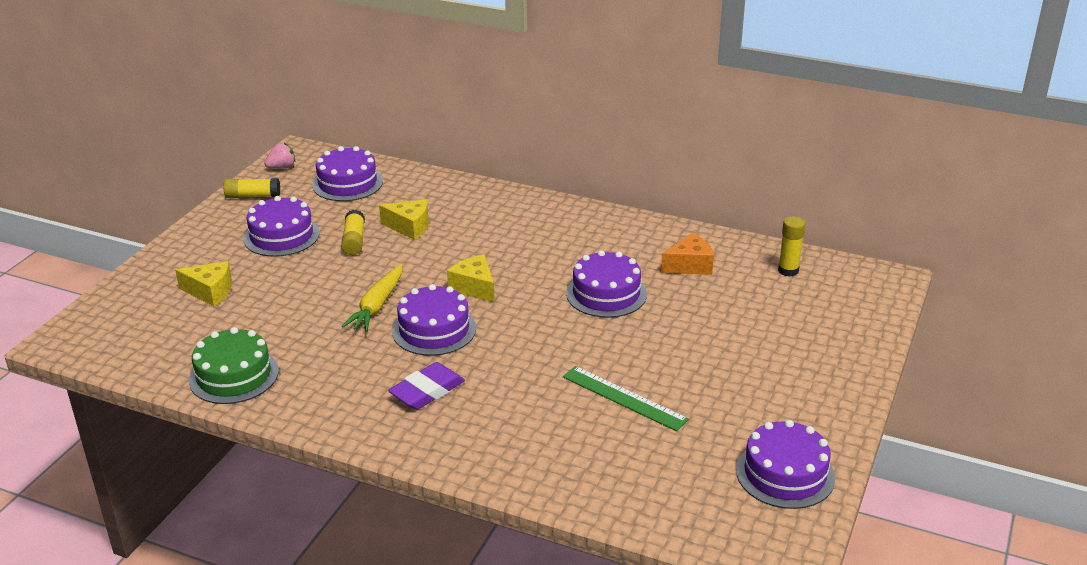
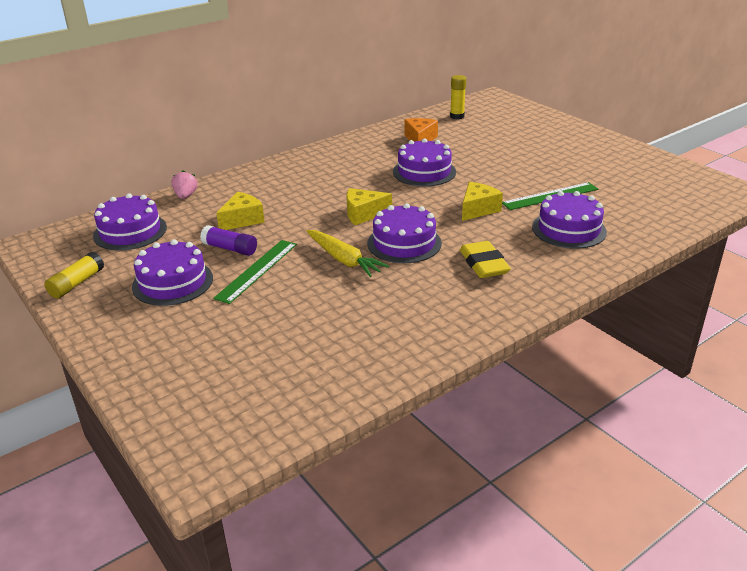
camera: 60 degrees left, 0 degrees up
yellow cheese [175,261,232,306] -> yellow cheese moved to [462,182,503,221]
green cake [189,327,279,404] -> none
pink strawberry [264,143,296,169] -> pink strawberry moved to [171,170,198,199]
yellow glue stick [341,210,365,255] -> purple glue stick [200,225,257,256]
purple eraser [388,362,465,410] -> yellow eraser [460,241,511,278]
purple cake [736,420,835,509] -> purple cake moved to [532,191,607,249]
none -> green ruler [213,240,297,304]

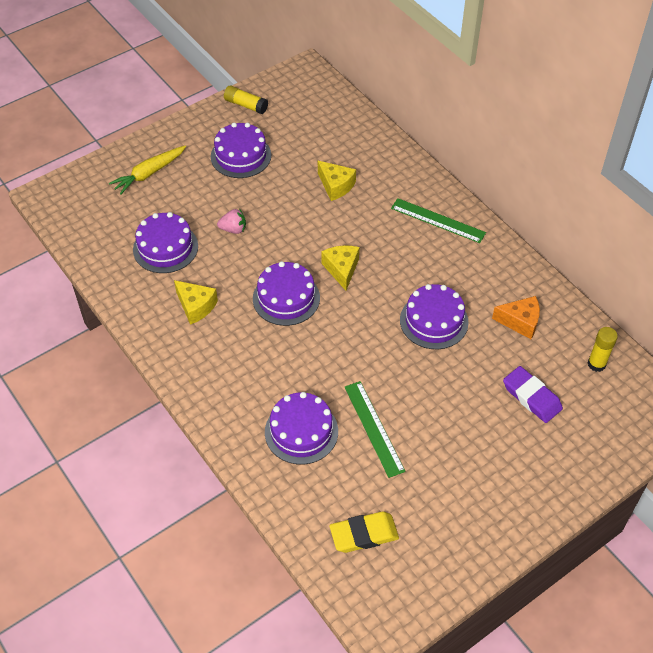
camera: 90 degrees right, 20 degrees up
purple cake [93,193,167,251] -> purple cake moved to [133,212,198,273]
pink strawberry [171,170,198,199] -> pink strawberry moved to [217,209,246,234]
purple glue stick [200,225,257,256] -> none
green ruler [213,240,297,304] -> green ruler moved to [391,198,486,243]
yellow carrot [306,230,389,277] -> yellow carrot moved to [109,145,186,195]
yellow eraser [460,241,511,278] -> yellow eraser moved to [330,512,399,553]
yellow cheese [462,182,503,221] -> yellow cheese moved to [174,280,218,325]
none -> purple eraser [503,366,563,423]

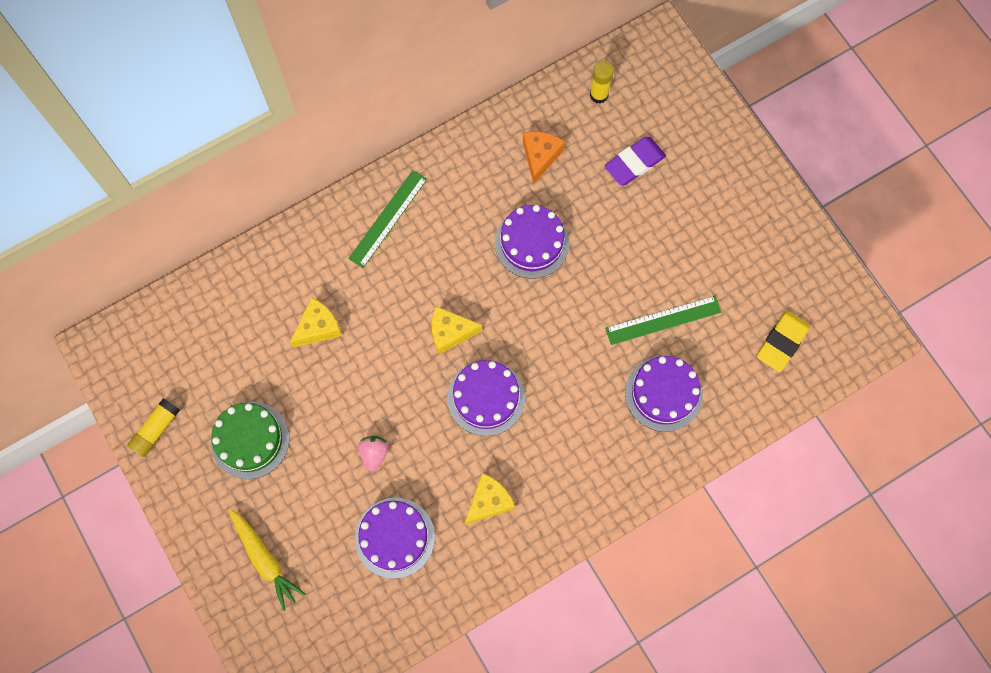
camera: 85 degrees left, 20 degrees up
purple cake [211,123,271,178] -> green cake [211,402,289,479]
yellow eraser [330,512,399,553] -> yellow eraser turned 45 degrees clockwise [757,311,810,372]

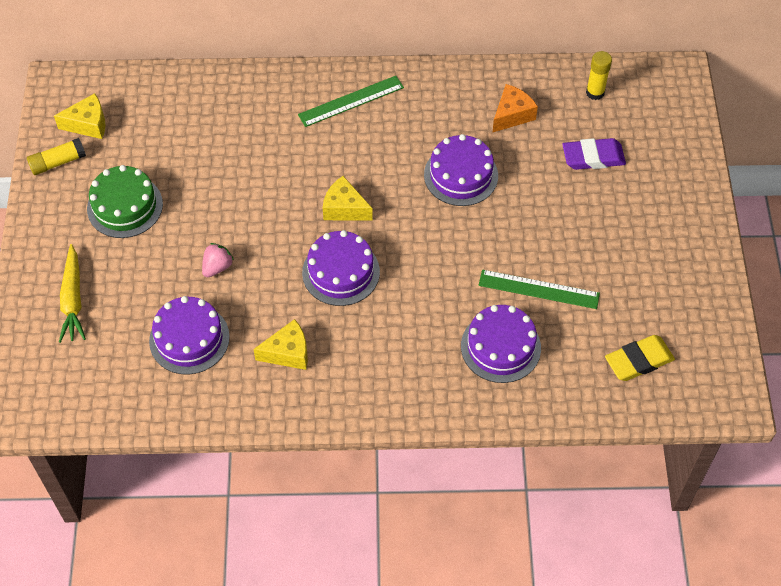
camera: 30 degrees right, 15 degrees down
yellow cheese [290,297,342,347] -> yellow cheese moved to [54,93,106,139]

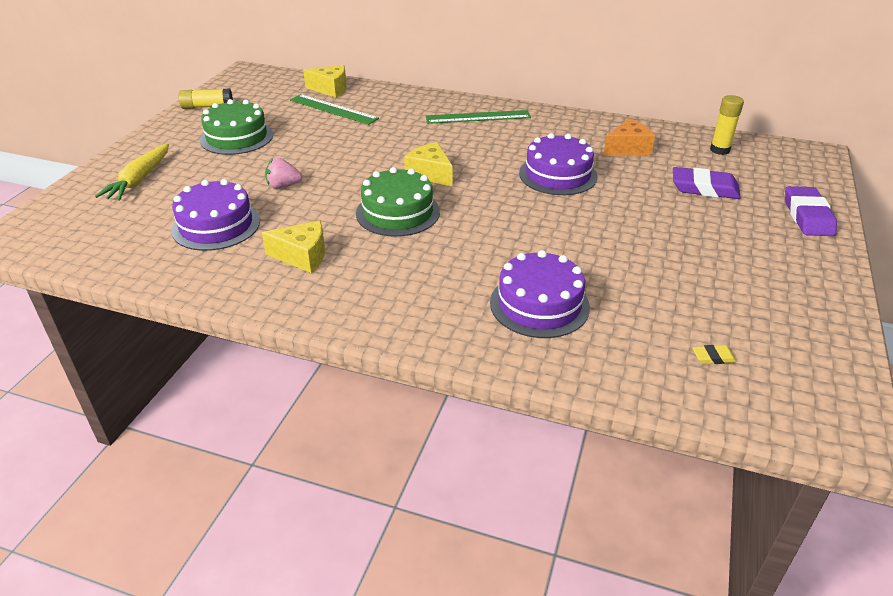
camera: 20 degrees right, 20 degrees down
yellow cheese [54,93,106,139] -> yellow cheese moved to [303,65,347,98]
pink strawberry [202,243,234,277] -> pink strawberry turned 150 degrees counterclockwise [265,158,302,189]
purple cake [302,230,380,306] -> green cake [356,167,440,237]
green ruler [479,270,600,309] -> green ruler moved to [290,94,379,125]
yellow eraser [605,335,675,381] -> yellow eraser [692,345,737,364], size x0.46
none -> purple eraser [785,186,837,236]

